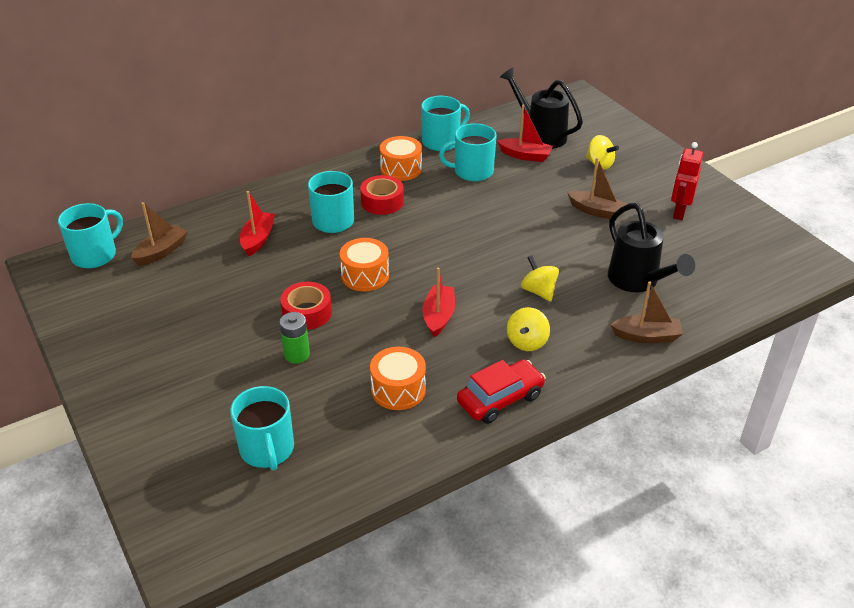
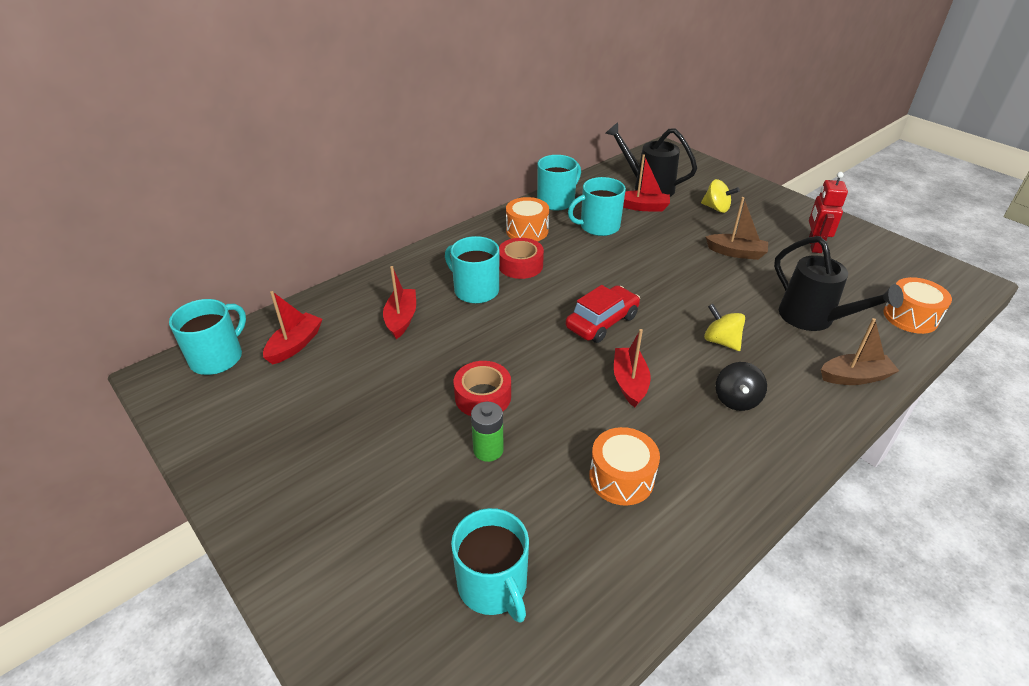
camera: 10 degrees left, 0 degrees up
brown boat [131,202,188,266] -> red boat [263,291,323,365]
orange drum [340,238,389,291] -> orange drum moved to [883,277,952,334]
red car [457,359,546,424] -> red car moved to [566,285,640,343]
yellow spinning top [507,307,550,351] -> black spinning top [716,362,767,411]

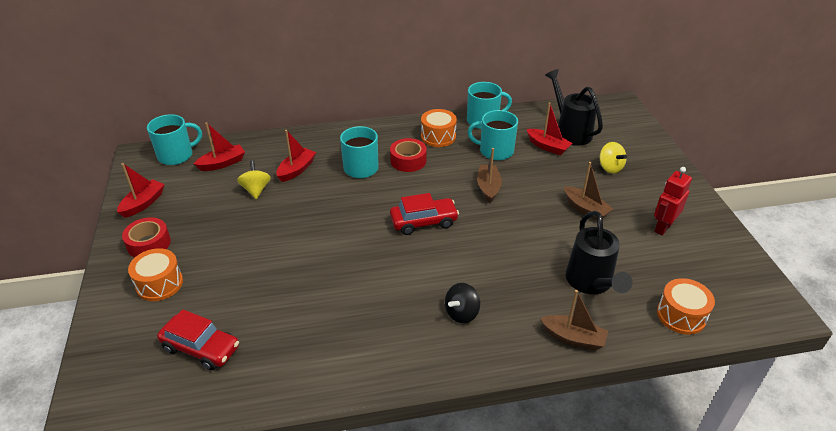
camera: 30 degrees right, 0 degrees up
turquoise mug [451,508,529,623] -> red car [157,309,239,370]
red tape [454,361,511,416] -> red tape moved to [122,217,171,258]
green battery [471,402,504,462] -> none
orange drum [589,427,660,506] -> orange drum moved to [128,248,183,301]
red boat [614,329,651,407] -> red boat moved to [117,163,165,218]
yellow spinning top [704,304,745,351] -> yellow spinning top moved to [237,160,271,199]
none -> brown boat [477,148,502,203]

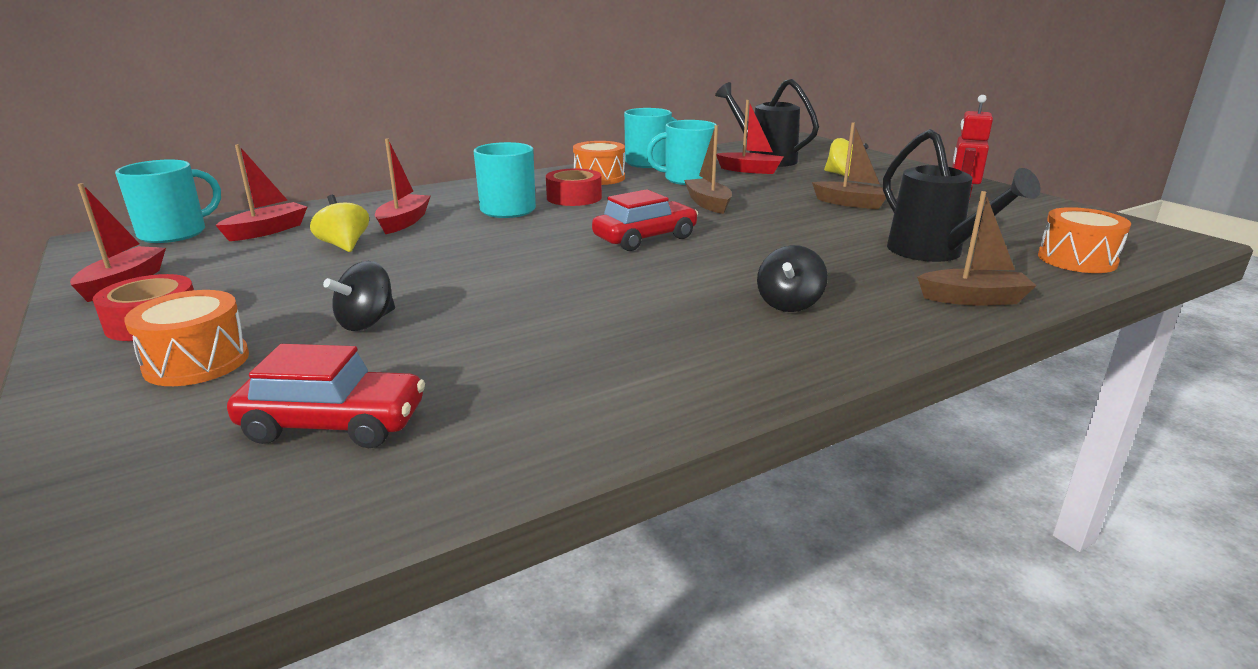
camera: 20 degrees left, 15 degrees down
none -> black spinning top [323,261,395,331]

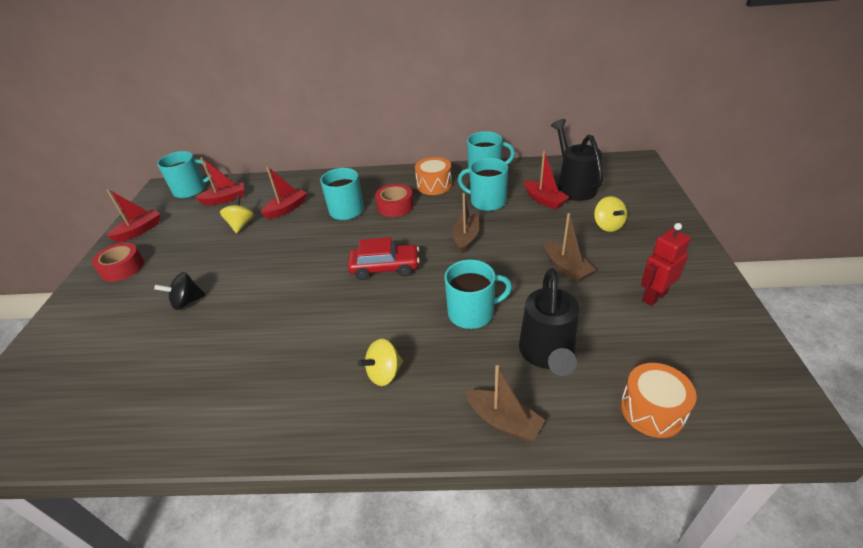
camera: 35 degrees right, 15 degrees up
orange drum [124,290,249,386] -> none
red car [227,344,425,448] -> none
black spinning top [757,245,828,312] -> yellow spinning top [358,339,403,386]
none -> turquoise mug [444,260,512,329]

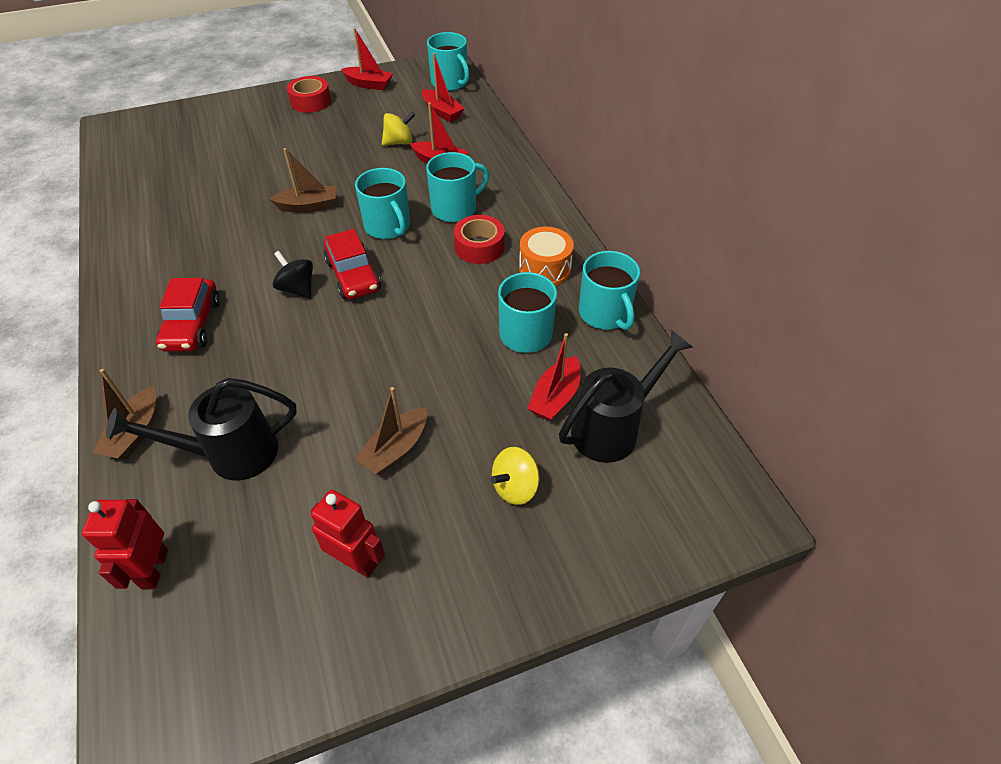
camera: 65 degrees right, 10 degrees up
black spinning top [154,272,206,310] -> black spinning top moved to [273,251,313,299]
yellow spinning top [358,339,403,386] -> red car [156,278,220,352]
turquoise mug [444,260,512,329] -> turquoise mug moved to [355,168,410,239]
brown boat [452,193,479,254] -> brown boat moved to [269,148,336,213]
orange drum [621,363,697,438] -> red robot [82,499,168,589]

